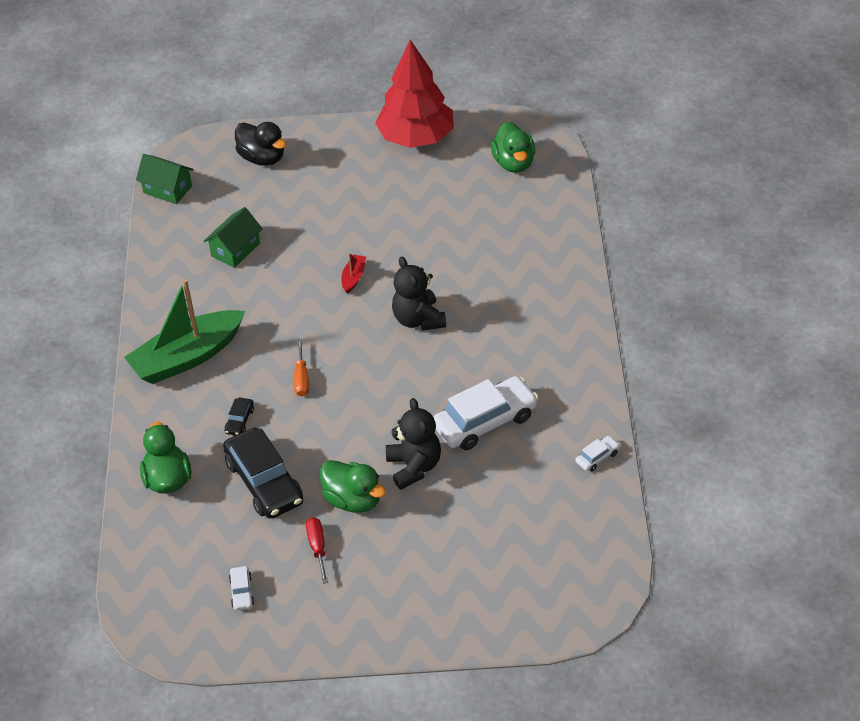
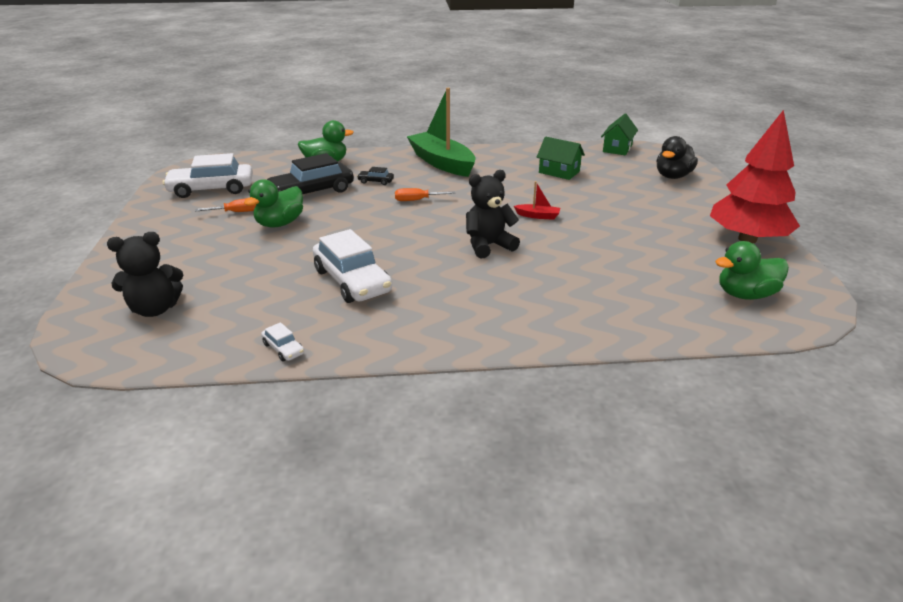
camera: 85 degrees right, 15 degrees down
white car [229,566,254,610] -> white car [163,153,253,198], size x2.29
red screwdriver [306,517,328,584] -> orange screwdriver [195,198,256,212]
black teddy bear [386,398,441,490] -> black teddy bear moved to [107,232,183,317]

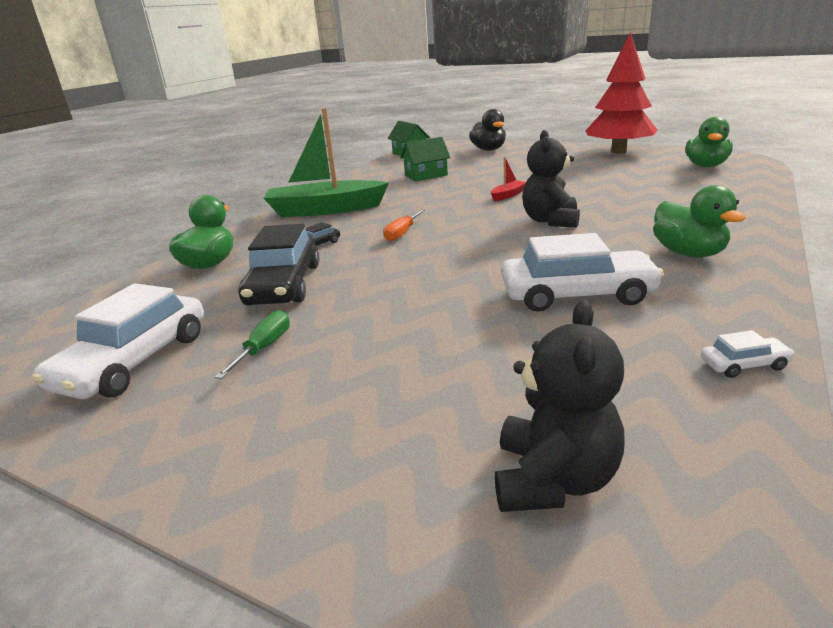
camera: 55 degrees left, 5 degrees down
orange screwdriver [195,198,256,212] -> green screwdriver [215,310,290,379]
green duck [244,179,303,227] -> green duck moved to [653,185,746,258]

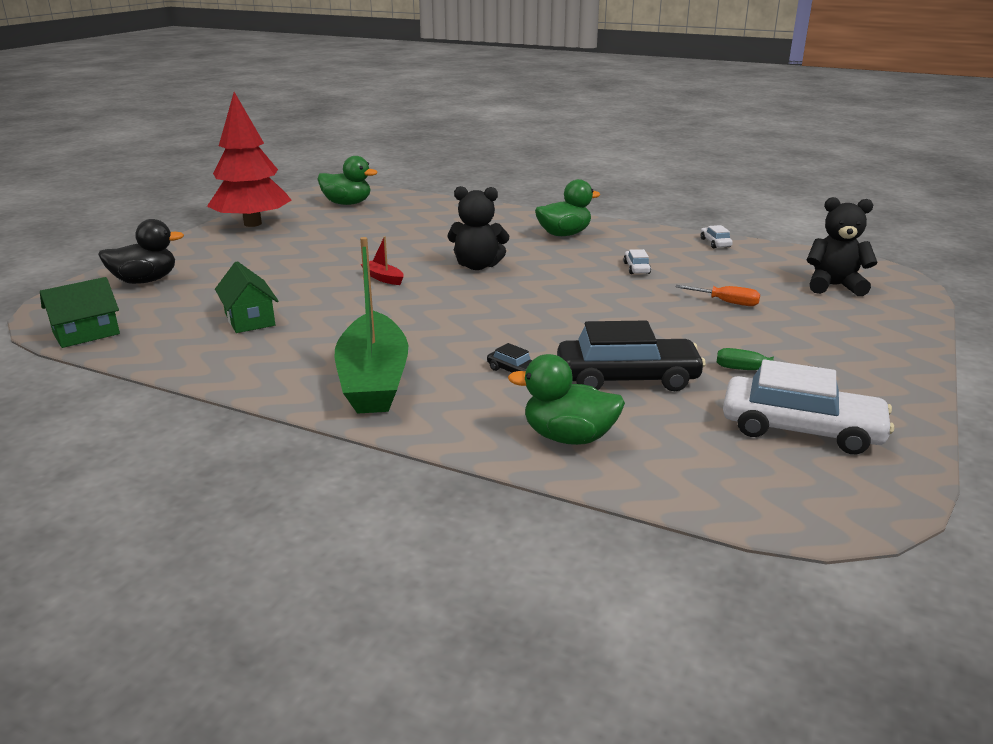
camera: 95 degrees left, 0 degrees up
orange screwdriver [383,209,425,241] -> orange screwdriver moved to [676,285,760,306]
white car [502,233,664,312] -> white car [623,249,651,274], size x0.44

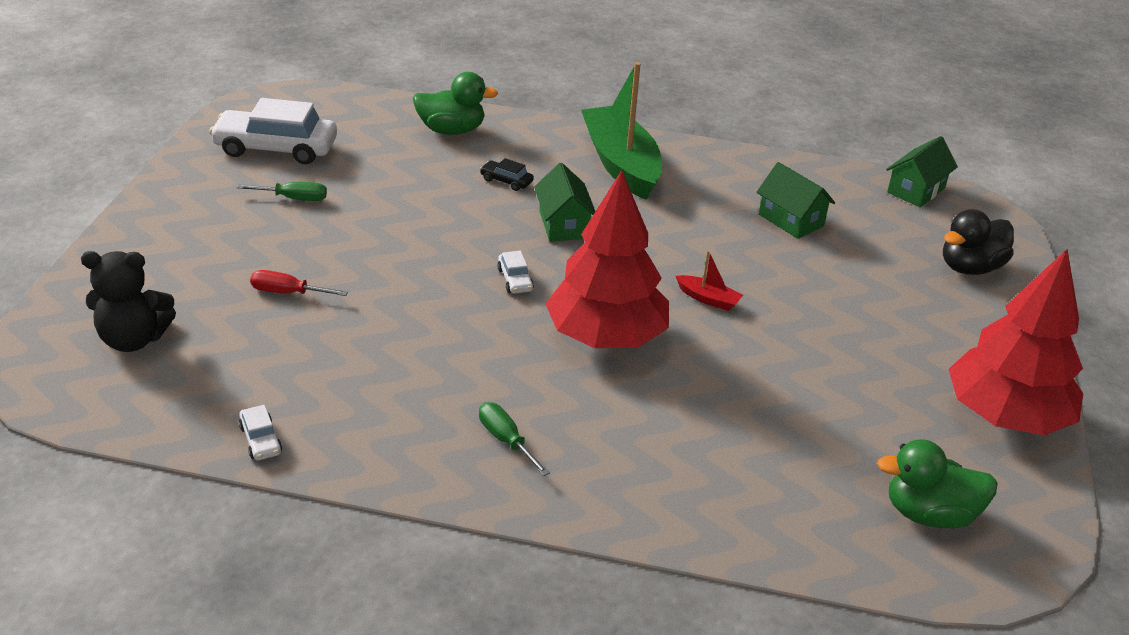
camera: 165 degrees right, 10 degrees up
black teddy bear [447,186,509,270] -> red tree [546,170,669,348]
green duck [535,179,601,236] -> green screwdriver [479,402,550,476]
black car [557,321,706,391] -> none
white car [623,249,651,274] -> white car moved to [497,250,534,294]
orange screwdriver [676,285,760,306] -> red screwdriver [250,270,348,296]
none -> green house [534,163,595,242]

